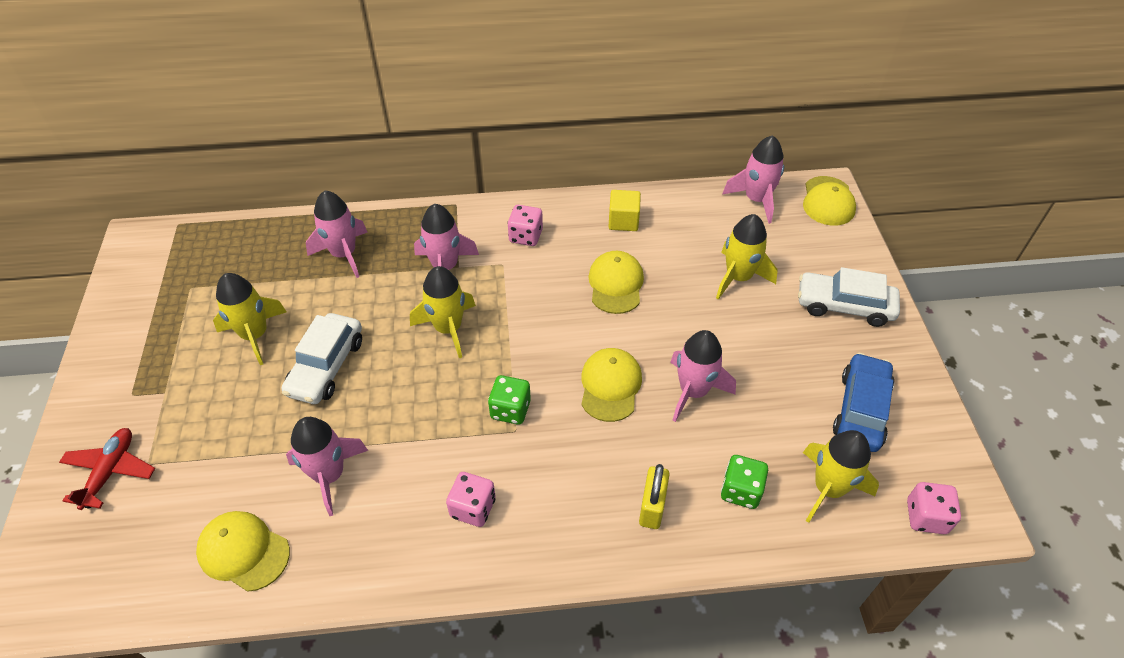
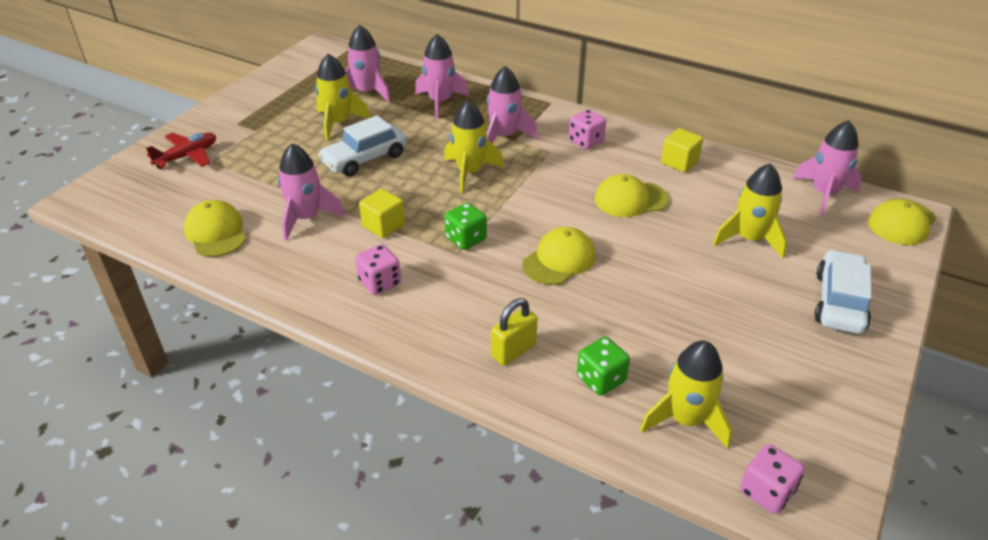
camera: 35 degrees right, 10 degrees down
yellow cap [588,251,644,314] -> yellow cap turned 135 degrees counterclockwise [595,174,669,217]
pink rocket [670,330,736,422] -> pink rocket moved to [345,25,391,103]
white car [798,267,900,327] -> white car turned 60 degrees clockwise [814,249,872,334]
blue car [833,353,894,452] -> none
none -> yellow cube [359,189,405,238]

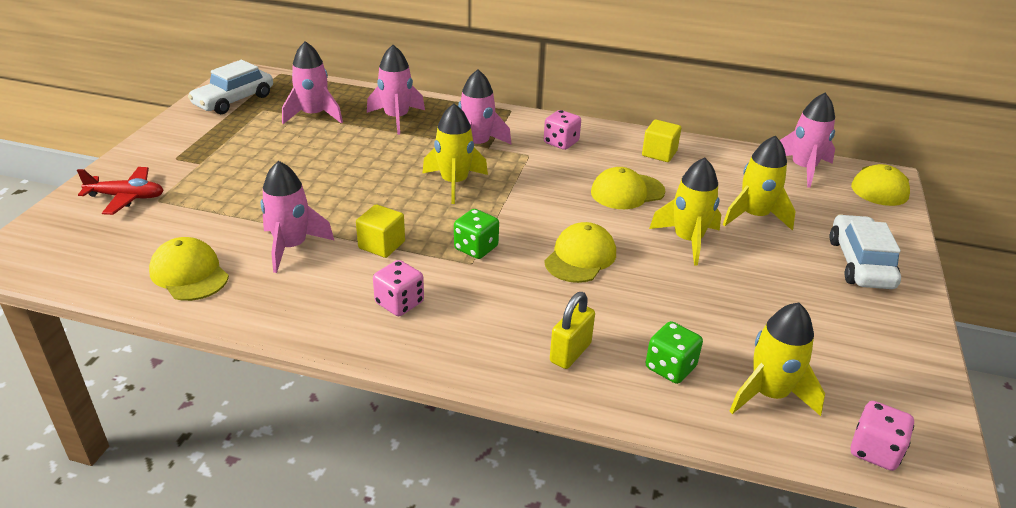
camera: 15 degrees left, 5 degrees down
red plane [146,133,216,169] -> red plane turned 60 degrees clockwise [77,167,164,215]
yellow rocket [315,54,370,141] -> yellow rocket moved to [649,157,721,266]
white car [318,115,407,176] -> white car moved to [188,60,273,114]

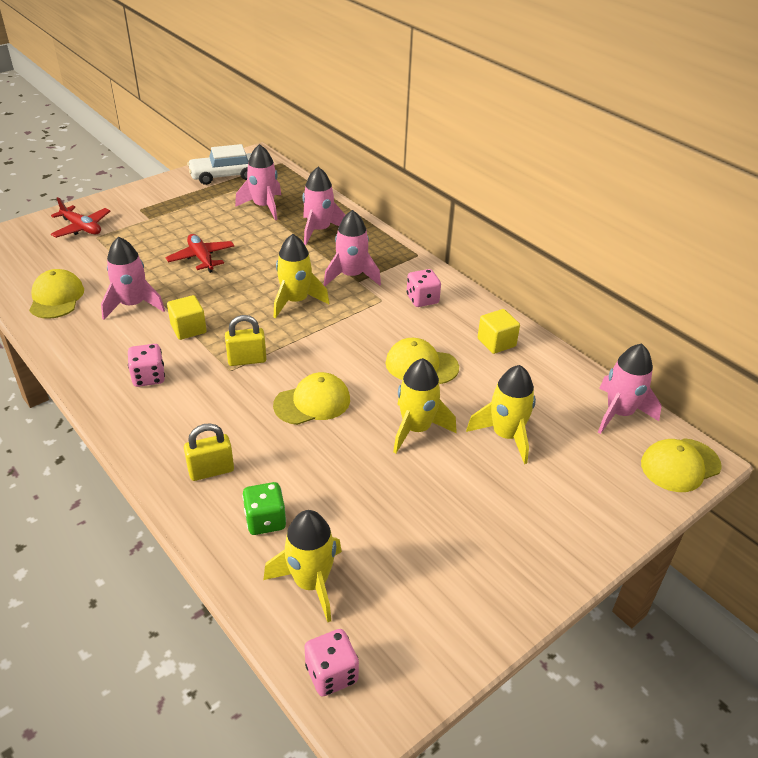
camera: 35 degrees right, 5 degrees up
green dice [454,209,499,259] -> yellow padlock [225,315,267,366]
white car [830,215,901,289] -> none
none -> red plane [166,234,234,273]

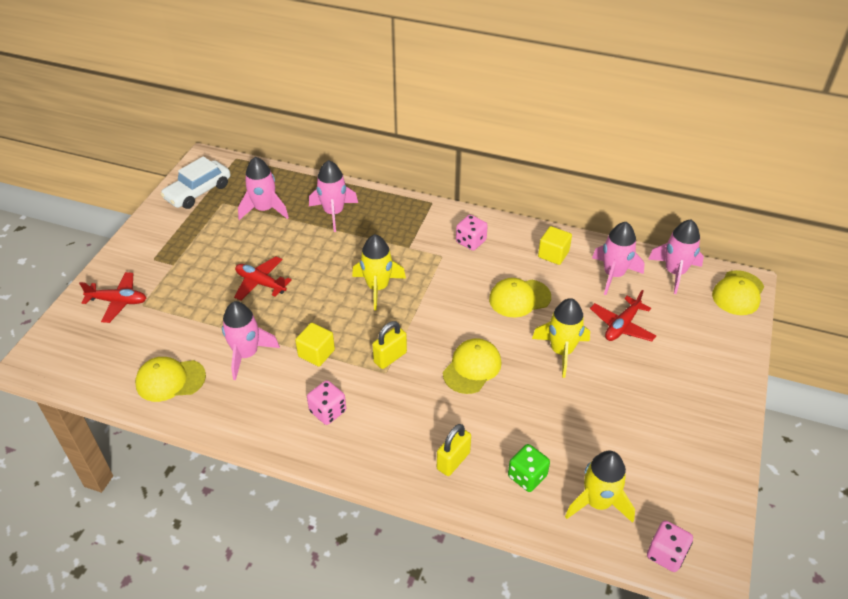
camera: 30 degrees left, 5 degrees up
yellow cap [29,269,84,319] -> yellow cap turned 60 degrees counterclockwise [135,357,206,402]
pink rocket [324,210,381,286] -> pink rocket moved to [592,222,645,295]
yellow rocket [466,365,536,464] -> red plane [590,290,656,341]

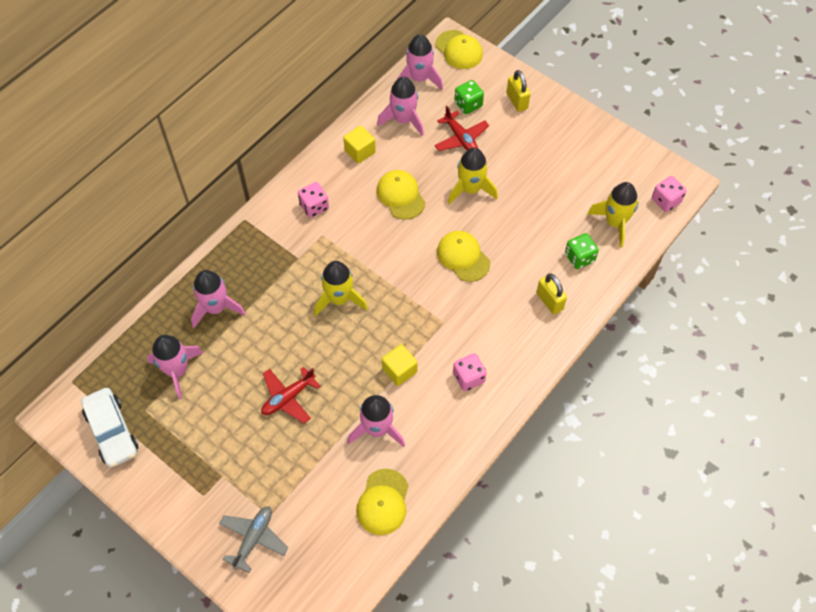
camera: 70 degrees left, 15 degrees up
red plane [79,272,146,323] -> grey plane [219,506,288,573]
yellow padlock [372,321,407,369] -> yellow padlock moved to [507,70,531,112]
yellow cap [489,278,551,317] -> yellow cap turned 150 degrees clockwise [377,170,425,220]
none -> green dice [454,80,484,114]

